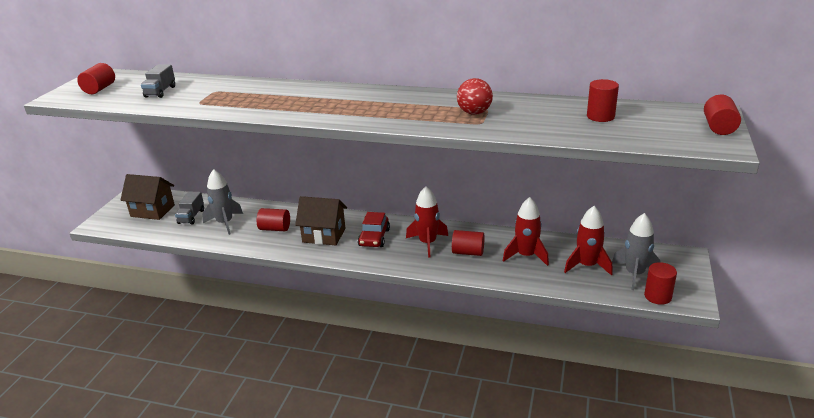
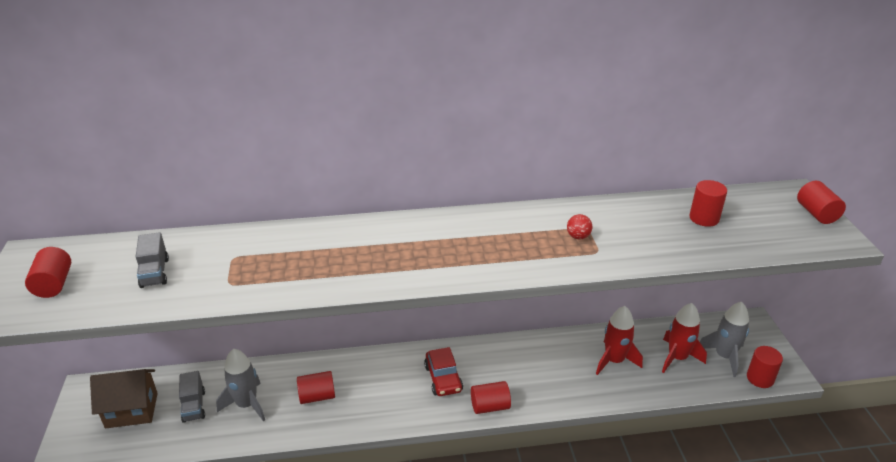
camera: 25 degrees left, 5 degrees up
brown house [295,196,347,245] -> none
red rocket [406,186,448,258] -> none
red cylinder [452,230,484,256] -> red cylinder moved to [471,381,511,414]
red ball [457,78,493,115] -> red ball [567,214,592,239], size x0.62

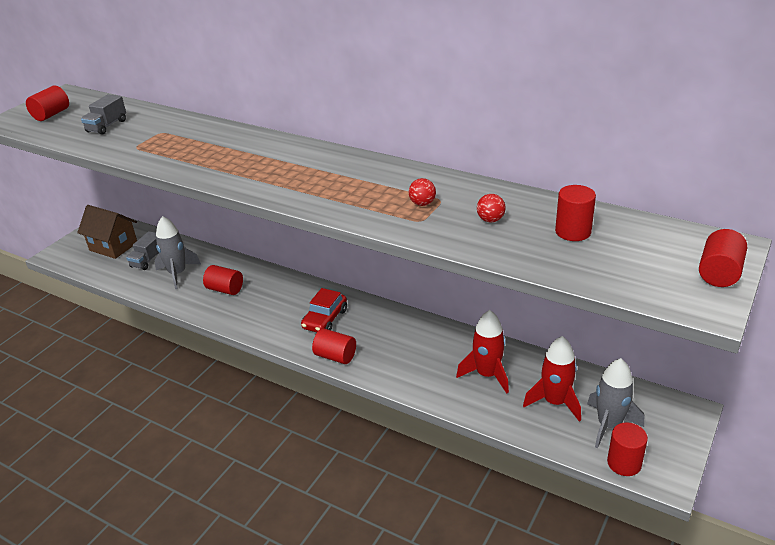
camera: 40 degrees right, 0 degrees up
none -> red ball [477,194,506,222]

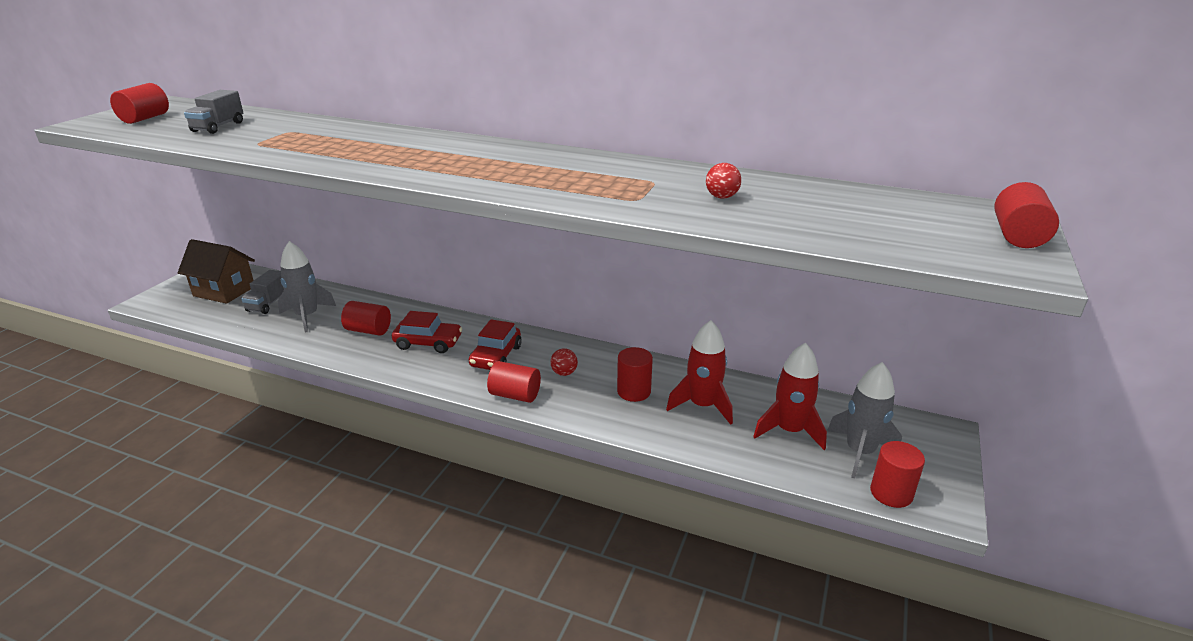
camera: 10 degrees left, 5 degrees down
red ball [409,178,436,206] -> red ball moved to [550,348,578,376]
red cylinder [555,185,596,241] -> red cylinder moved to [617,347,653,402]
none -> red car [392,311,462,353]

